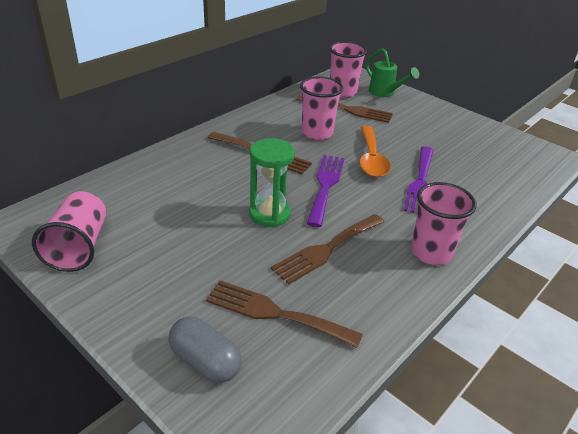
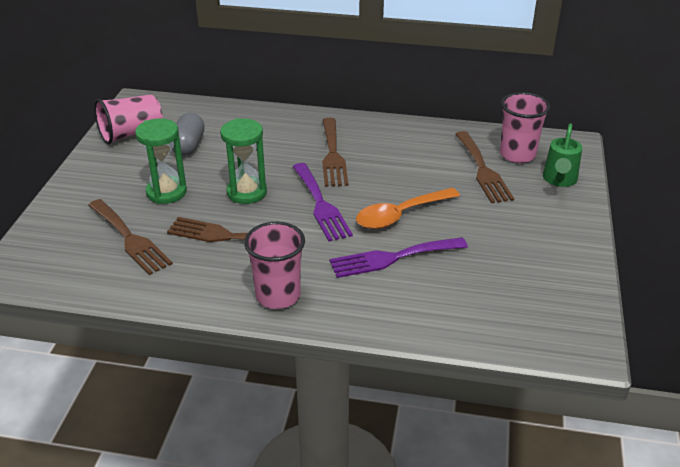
camera: 60 degrees right, 0 degrees up
grey capsule [168,317,242,383] -> grey capsule moved to [172,113,205,156]
brown fork [206,280,363,348] -> brown fork turned 150 degrees clockwise [88,199,173,275]
pink cup [300,76,343,140] -> none
purple fork [307,155,344,227] -> purple fork turned 90 degrees clockwise [293,163,353,242]
none -> green hourglass [135,118,187,204]

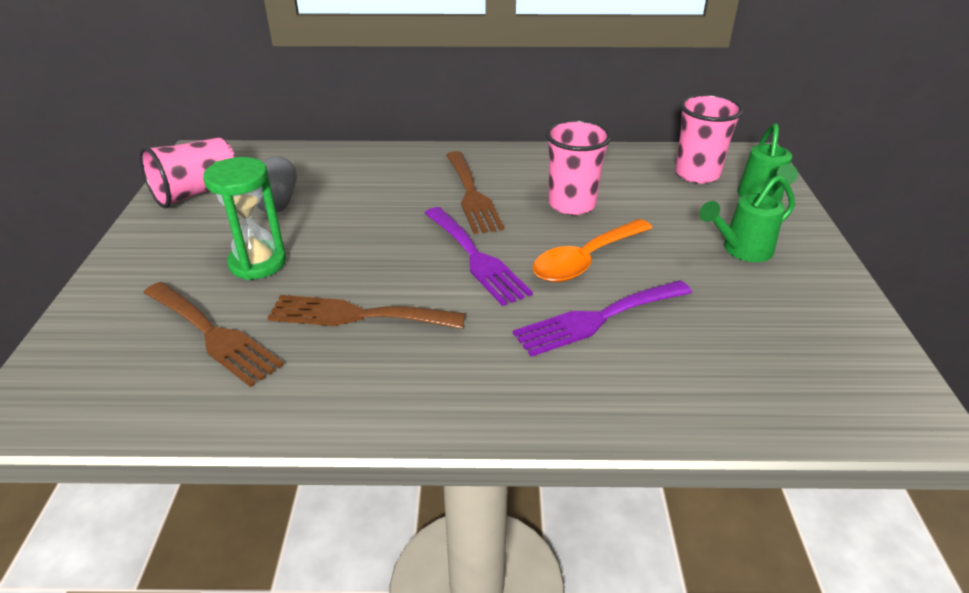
camera: 10 degrees left, 0 degrees up
green hourglass [220,118,267,204] -> none
pink cup [244,222,305,309] -> pink cup moved to [545,119,612,215]
brown fork [455,131,514,203] -> none
none -> green watering can [699,175,795,262]

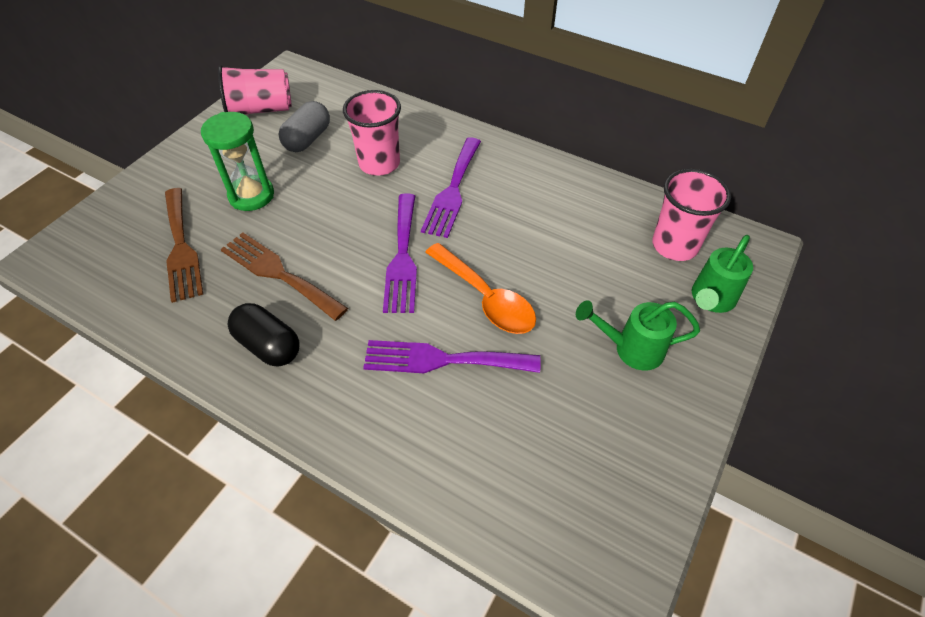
camera: 30 degrees right, 15 degrees up
brown fork [446,151,504,234] -> purple fork [421,137,481,238]
orange spoon [532,219,652,282] -> orange spoon turned 120 degrees counterclockwise [425,243,536,334]
pink cup [545,119,612,215] -> pink cup moved to [343,90,401,176]
none -> black capsule [227,303,300,367]

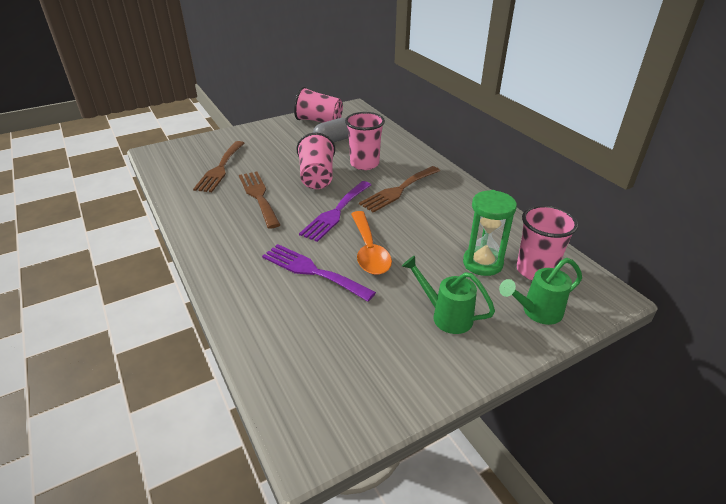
camera: 30 degrees right, 15 degrees down
green hourglass [201,112,274,211] -> green hourglass moved to [463,190,517,276]
black capsule [227,303,300,367] -> none
purple fork [421,137,481,238] -> brown fork [359,166,440,213]
none -> pink cup [296,133,335,189]

